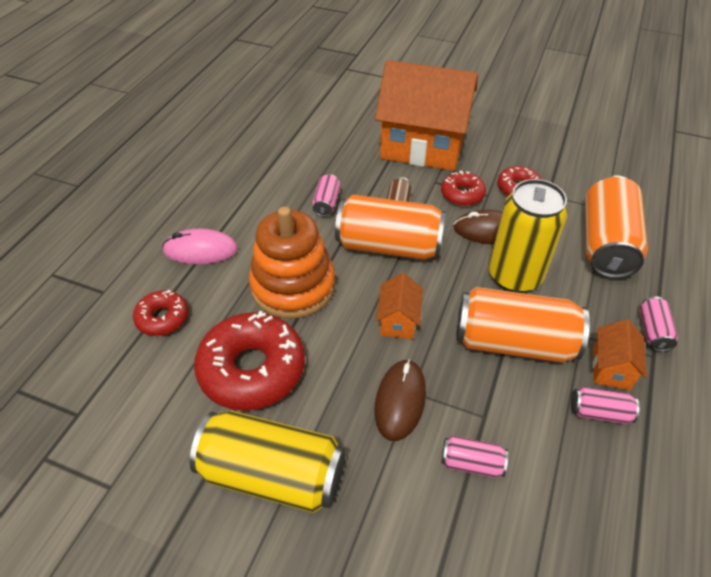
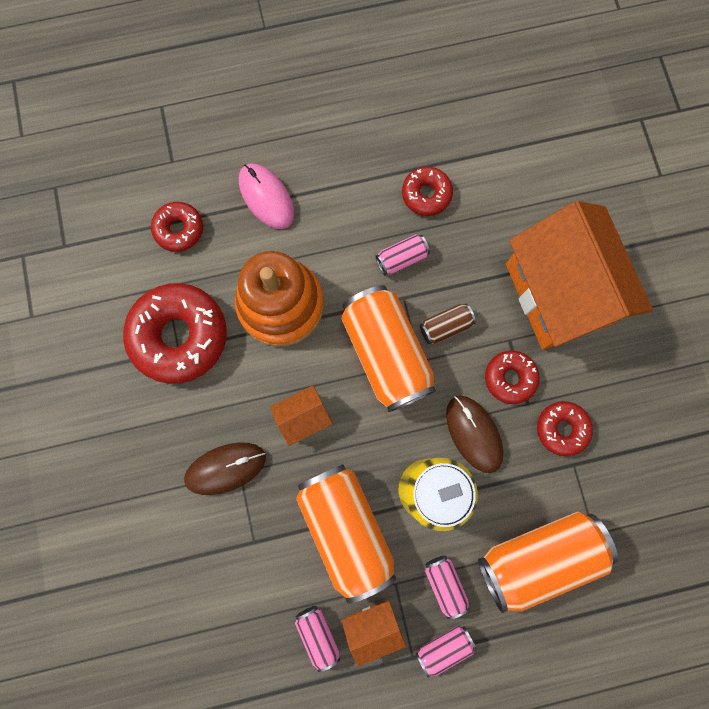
camera: 55 degrees right, 30 degrees up
yellow can [190,411,346,513] -> none
pink can [441,436,508,478] -> pink can moved to [425,556,470,619]
none -> red donut [402,167,453,216]

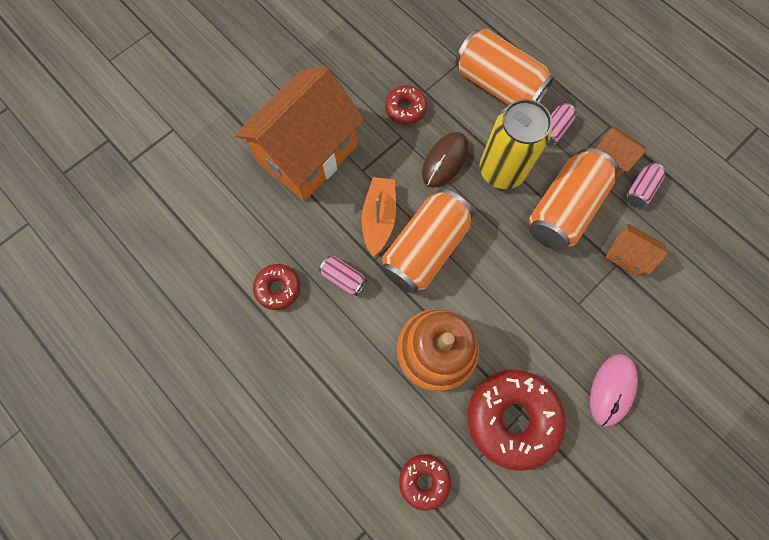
camera: 120 degrees left, 5 degrees down
brown mouse [184,443,266,495] -> none
pink mouse [239,163,294,229] -> pink mouse moved to [590,354,638,427]
orange house [270,385,333,446] -> orange house moved to [605,224,668,276]
pink can [416,626,476,677] -> none
brown can [420,304,476,345] -> orange boat [361,177,396,257]
red donut [485,351,540,404] -> none

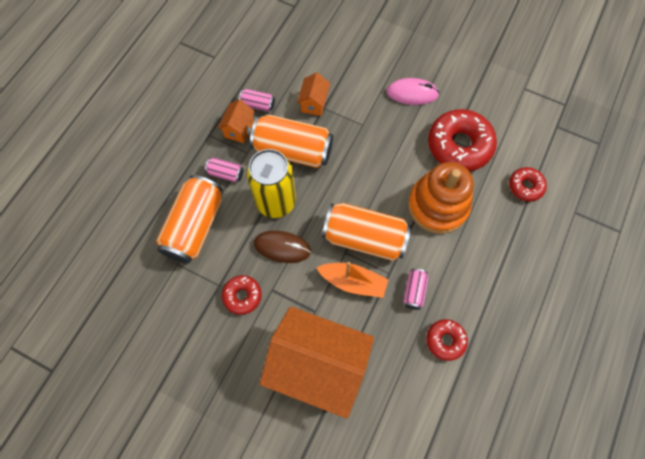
camera: 110 degrees left, 5 degrees down
orange boat [361,177,396,257] -> orange boat turned 150 degrees counterclockwise [316,262,389,298]

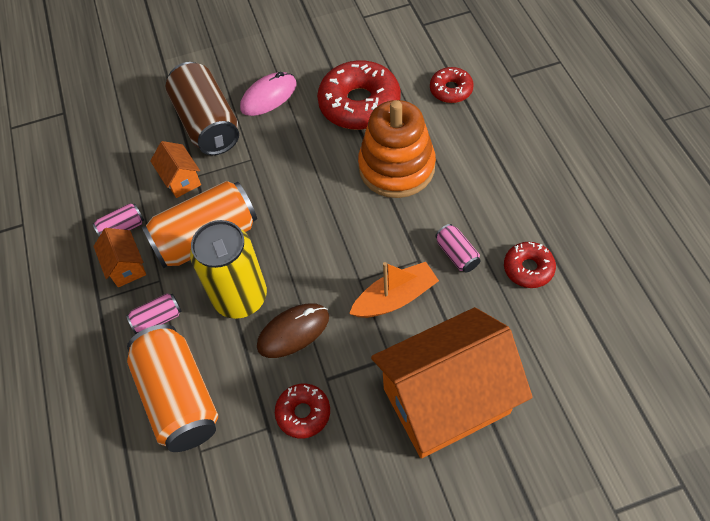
camera: 40 degrees left, 10 degrees down
orange can [322,203,411,261] -> none
none -> brown can [166,62,239,155]

